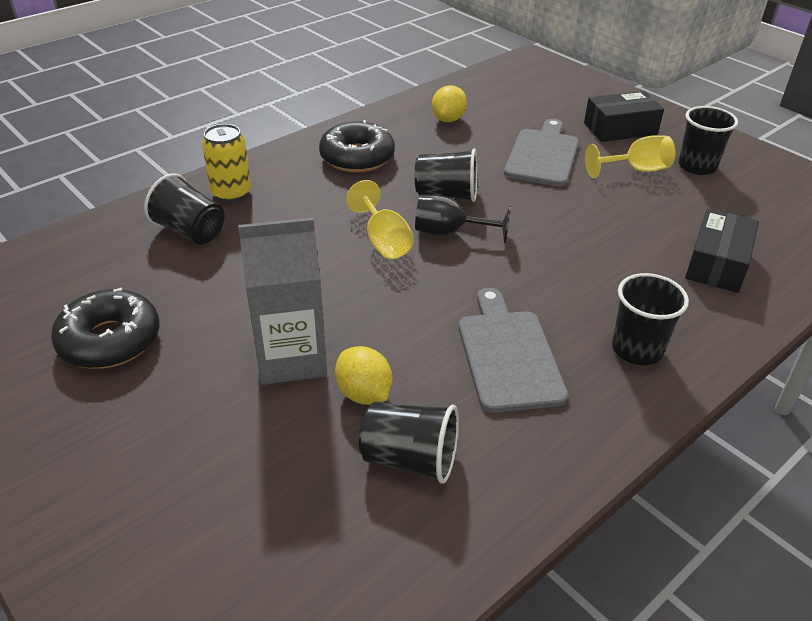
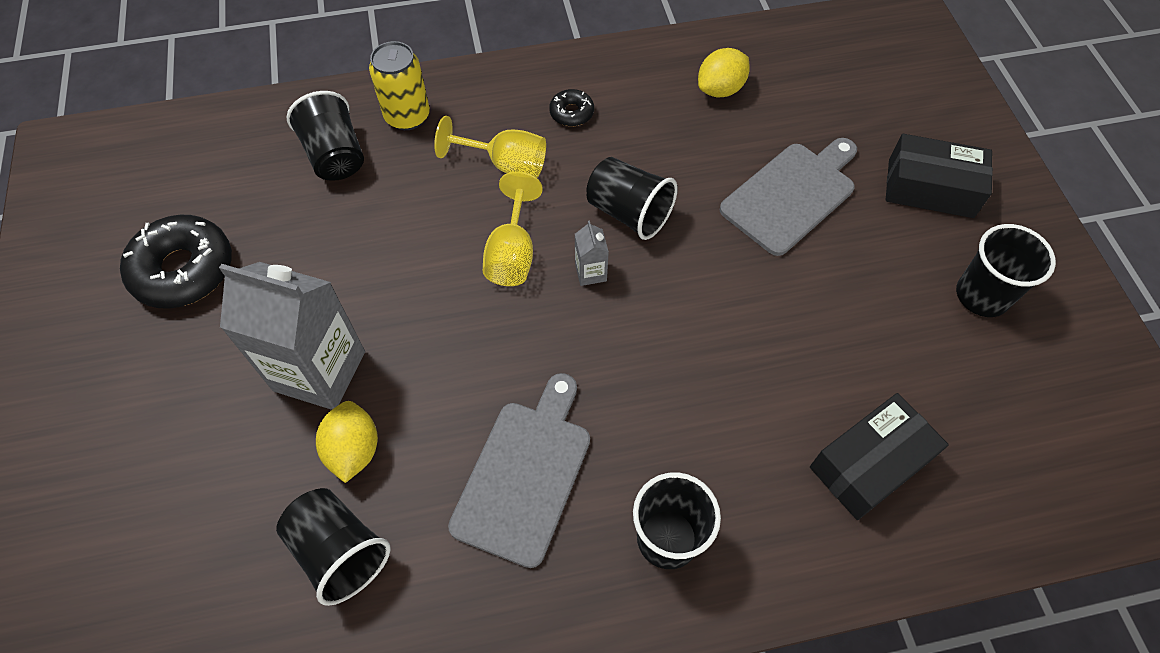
camera: 30 degrees right, 20 degrees up
black donut [319,120,395,172] -> black donut [549,89,594,126], size x0.48
black goblet [415,195,511,244] -> grey carton [575,220,609,286]
yellow goblet [585,135,675,178] -> yellow goblet moved to [434,116,546,178]

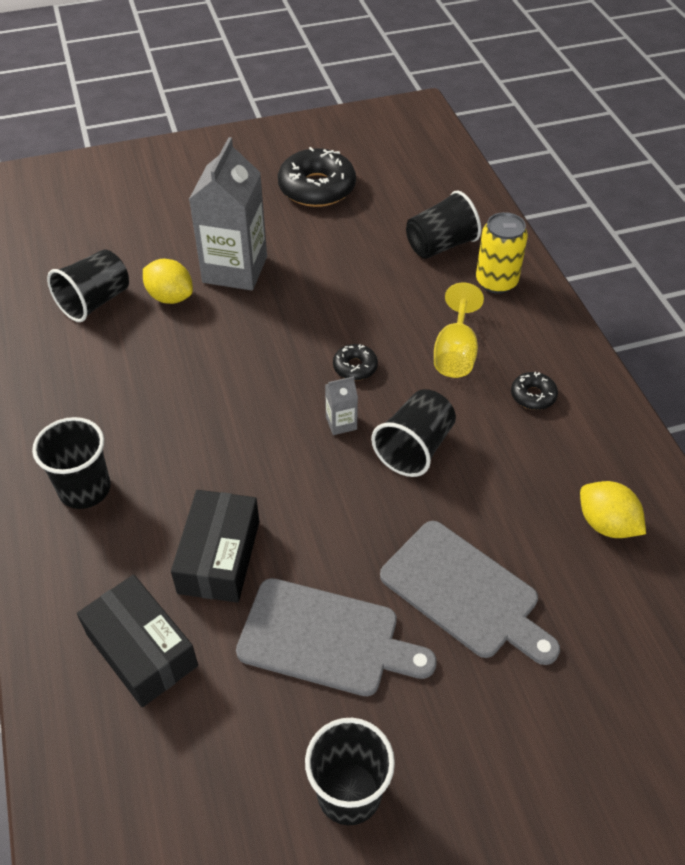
camera: 85 degrees right, 10 degrees down
yellow lemon [316,401,378,483] -> yellow lemon turned 45 degrees clockwise [143,259,193,304]
grey cutting board [448,373,590,568] -> grey cutting board moved to [236,578,437,696]
yellow goblet [483,172,543,286] -> black donut [333,344,378,381]
black box [886,134,993,218] -> black box moved to [171,490,259,603]

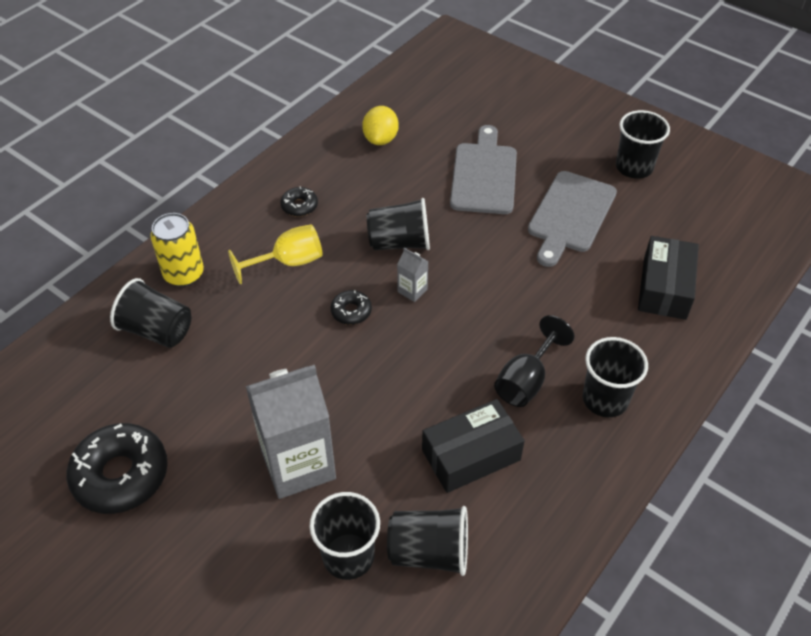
camera: 125 degrees left, 0 degrees up
yellow lemon [143,259,193,304] -> none
black box [171,490,259,603] -> black box moved to [422,399,525,493]
grey cutting board [236,578,437,696] -> grey cutting board turned 135 degrees counterclockwise [528,171,617,267]
none -> black cup [310,492,380,580]
none -> black goblet [494,315,575,407]

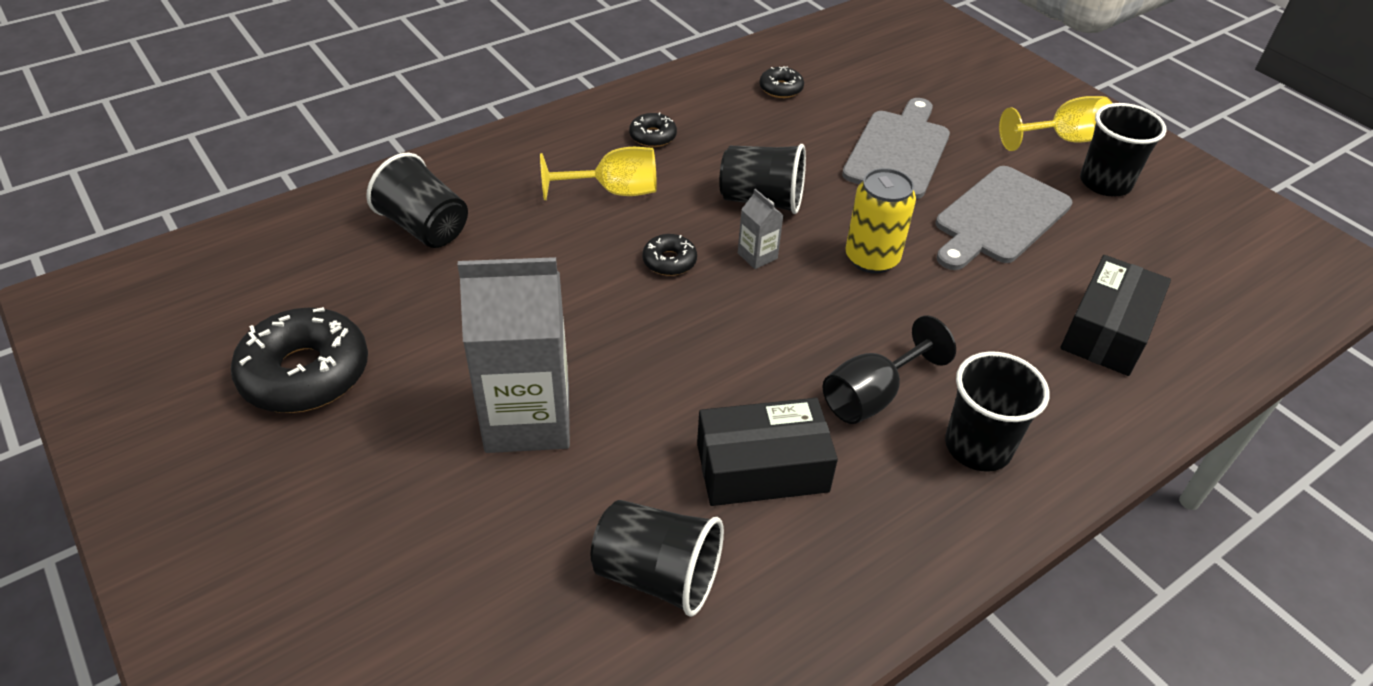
camera: 15 degrees right, 5 degrees down
yellow can [150,213,204,287] -> yellow can moved to [845,168,916,274]
black cup [310,492,380,580] -> none
yellow lemon [362,106,399,145] -> black donut [759,66,804,98]
none -> yellow goblet [999,96,1112,151]

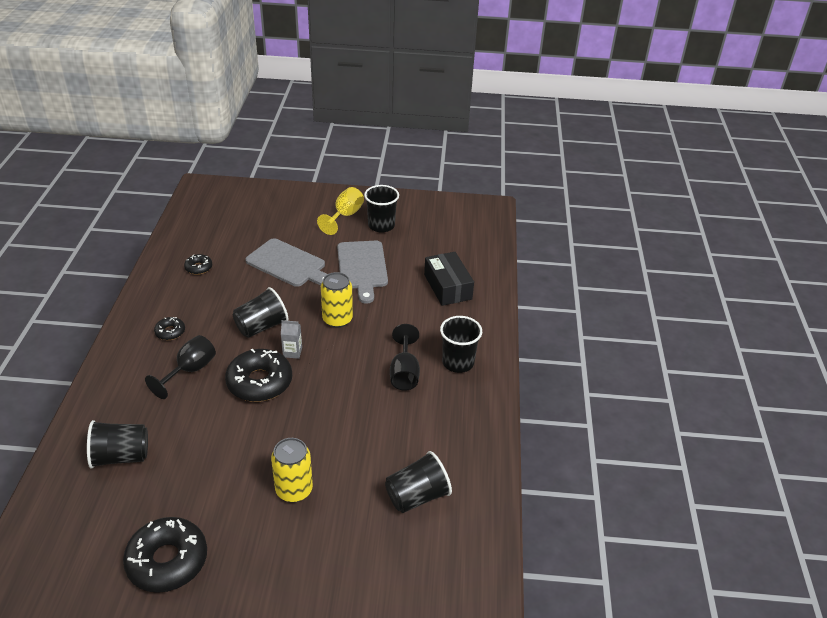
camera: 50 degrees left, 5 degrees down
grey carton [457,257,570,453] -> yellow can [271,438,313,502]
yellow goblet [540,147,657,200] -> black goblet [145,335,216,399]
black donut [643,234,697,276] -> black donut [225,349,292,402], size x2.07
black box [697,398,838,506] -> none
grey cutting board [842,98,950,199] -> grey cutting board turned 150 degrees clockwise [245,238,327,287]

